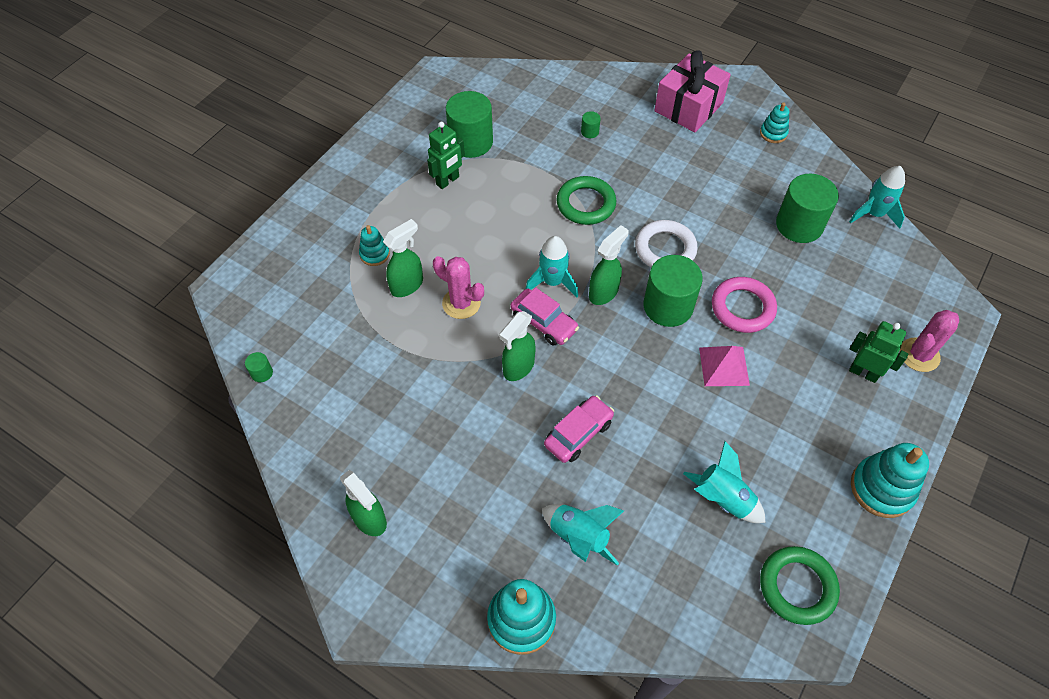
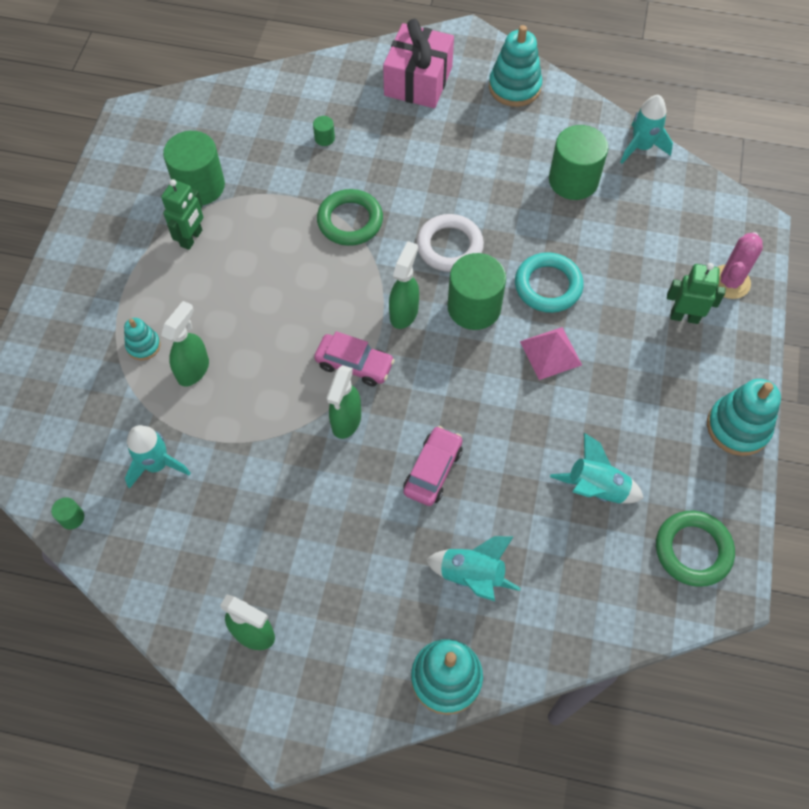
camera: 20 degrees left, 5 degrees up
pink cactus [433,256,484,319] -> none
turquoise rocket [526,236,578,297] -> turquoise rocket moved to [125,425,190,489]
pink ring [712,277,777,333] -> turquoise ring [515,252,584,313]
turquoise stacking toy [760,102,789,143] -> turquoise stacking toy [489,25,542,107], size x1.78

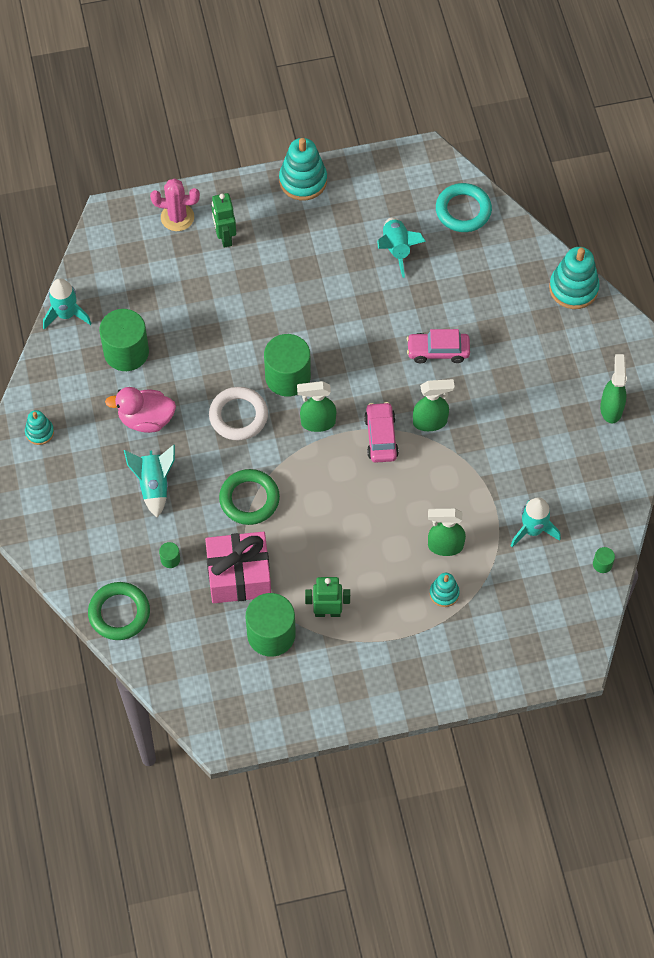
camera: 115 degrees left, 0 degrees up
pink gift [383,19,454,108] -> pink gift moved to [205,531,271,603]
turquoise rocket [426,536,521,601] -> turquoise rocket moved to [124,445,175,518]
turquoise stacking toy [489,25,542,107] -> turquoise stacking toy [25,410,54,445], size x0.56
turquoise ring [515,252,584,313] -> turquoise ring moved to [436,183,492,232]
pink pyramid [520,327,582,380] -> none
green ring [656,511,735,587] -> green ring moved to [88,582,150,640]
none -> pink duck [105,387,176,433]

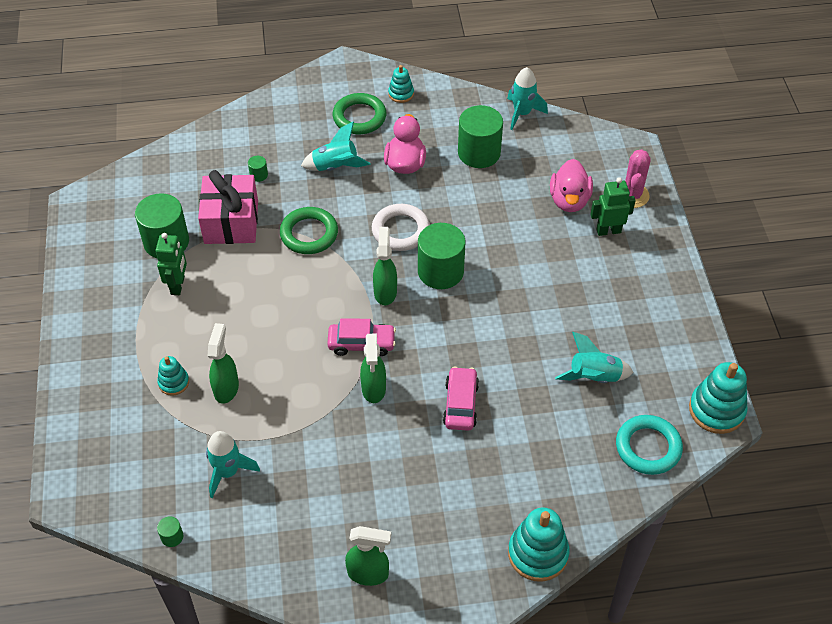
camera: 95 degrees right, 10 degrees down
green ring [88,582,150,640] -> green ring moved to [332,93,386,134]
turquoise stacking toy [279,138,327,200] -> turquoise stacking toy moved to [689,362,748,434]
none -> pink duck [550,159,593,212]

